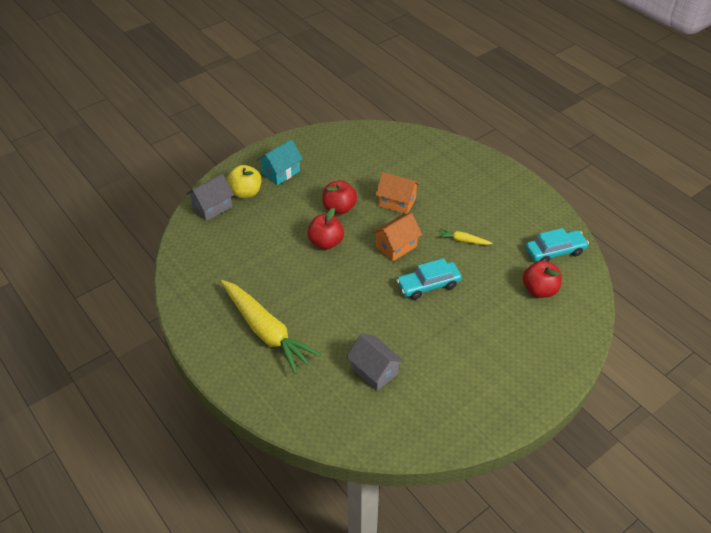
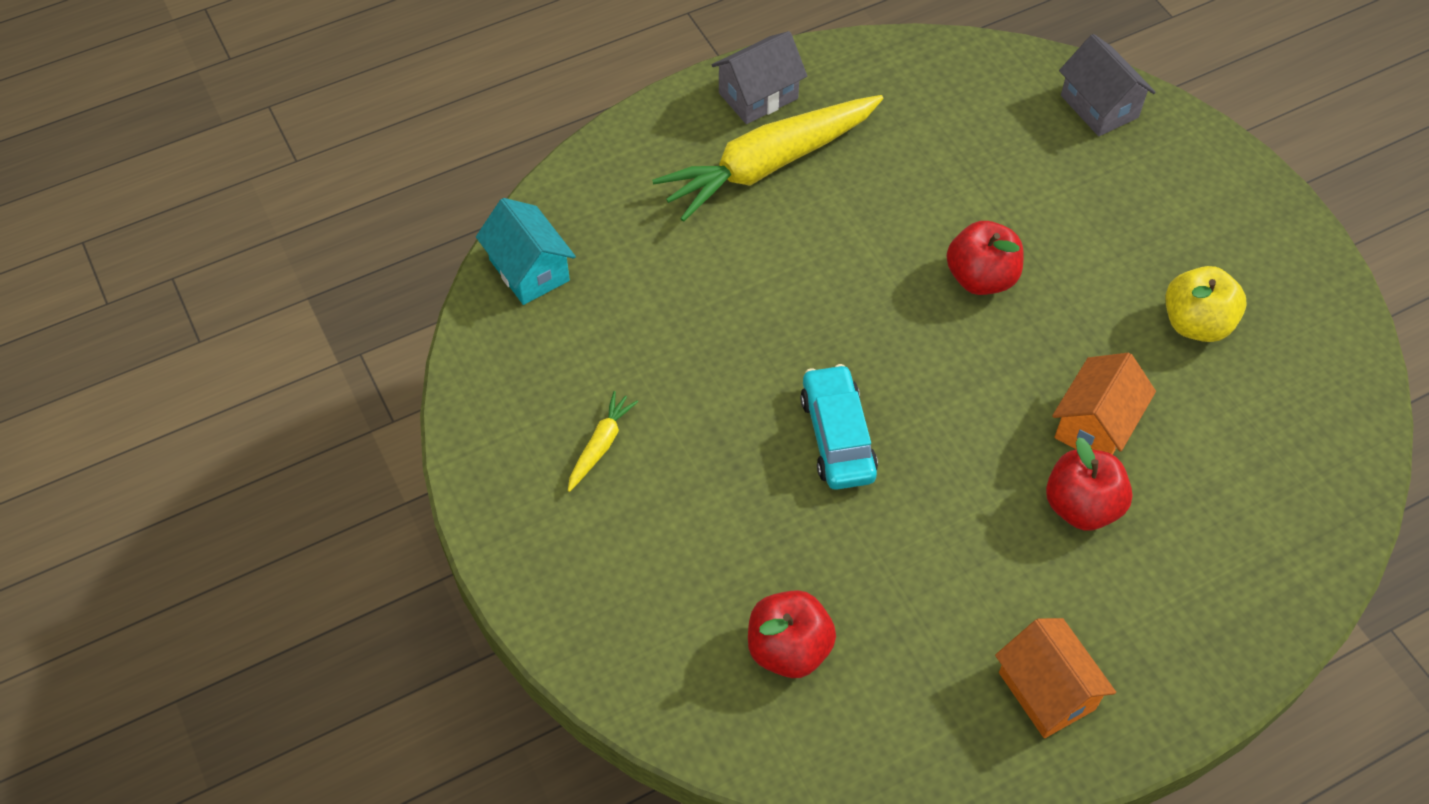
camera: 100 degrees right, 10 degrees up
yellow apple [227,165,262,198] -> yellow apple moved to [1166,266,1246,342]
turquoise house [257,139,303,185] -> turquoise house moved to [476,198,576,305]
red apple [322,180,357,215] -> red apple moved to [1046,437,1133,531]
grey house [347,334,404,391] -> grey house moved to [712,31,807,124]
orange house [372,213,422,261] -> orange house moved to [995,618,1116,738]
yellow carrot [437,228,492,245] -> yellow carrot moved to [568,391,638,492]
turquoise car [525,228,589,262] -> none

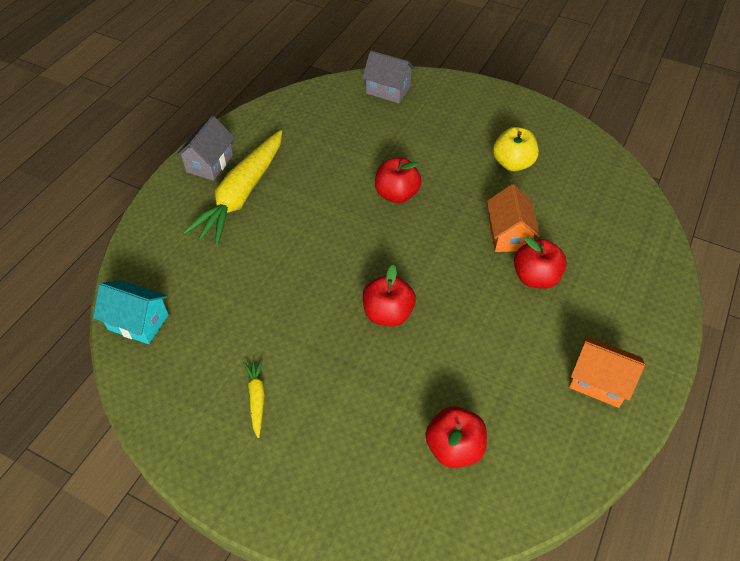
camera: 35 degrees left, 5 degrees down
turquoise car [800,364,878,490] -> red apple [363,265,416,327]

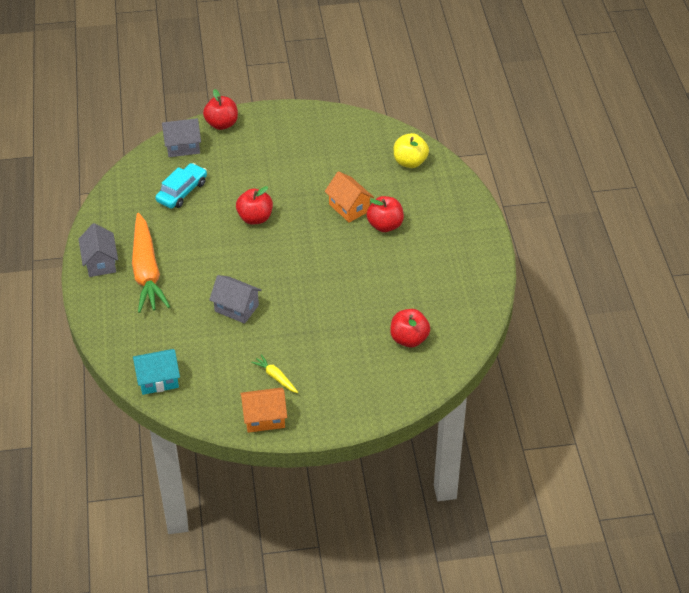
camera: 35 degrees left, 5 degrees down
yellow carrot [183,130,282,245] -> orange carrot [132,213,170,313]
red apple [363,265,416,327] -> red apple moved to [203,89,238,130]
yellow apple [493,127,539,171] -> yellow apple moved to [394,133,429,168]
orange house [569,336,645,408] -> orange house moved to [240,387,287,433]
none -> turquoise car [155,163,207,209]
none -> grey house [209,275,262,324]

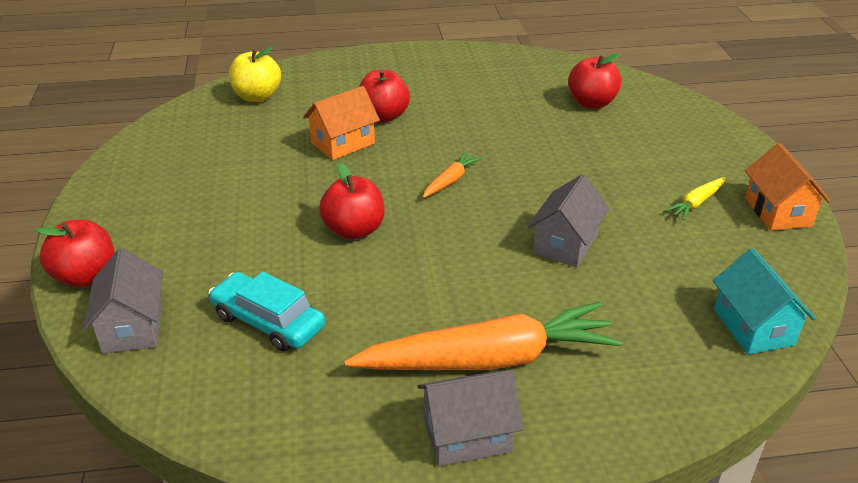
camera: 90 degrees left, 10 degrees down
none -> orange carrot [423,152,481,198]

